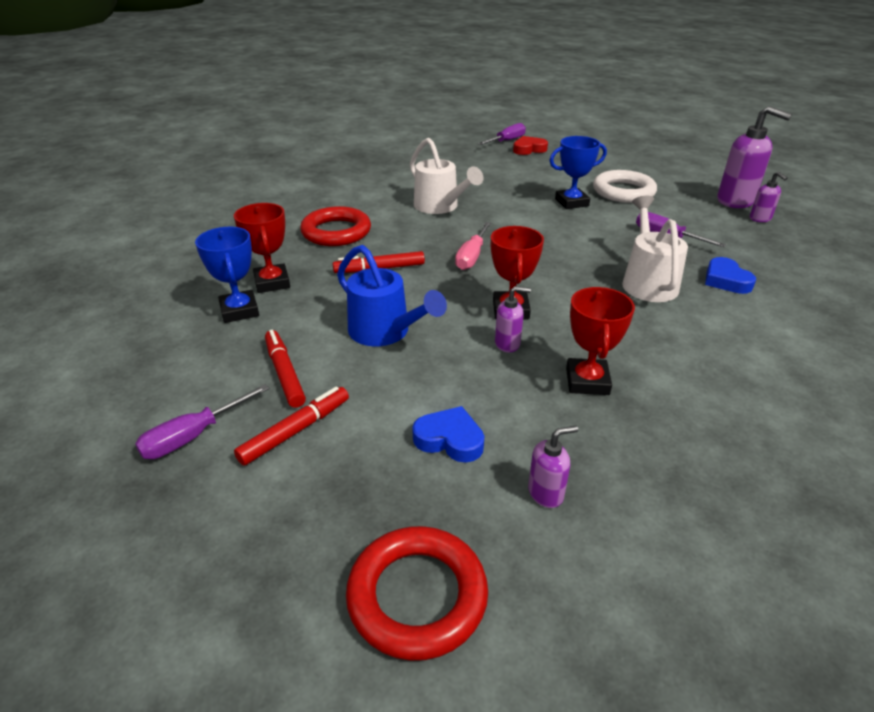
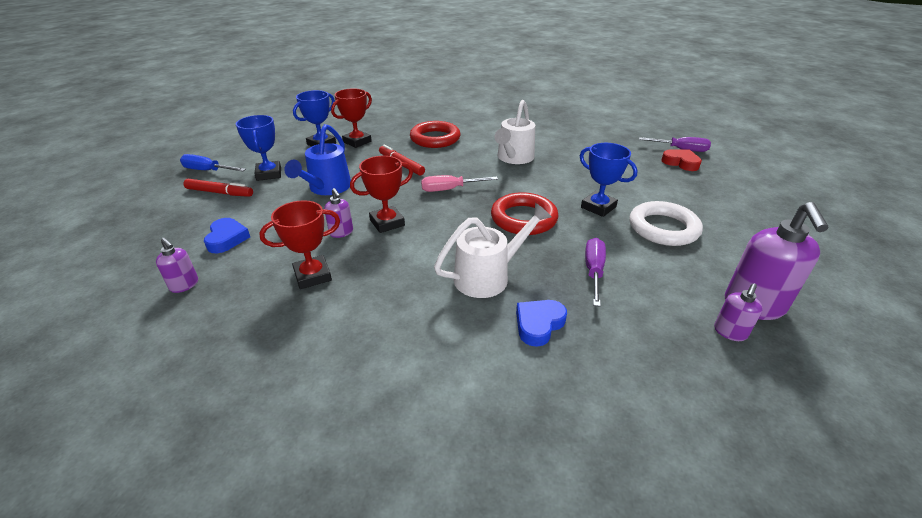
camera: 60 degrees right, 0 degrees up
purple screwdriver [135,384,270,459] -> blue screwdriver [180,154,246,171]
red marker [265,330,306,408] -> blue trophy [236,115,281,181]
red ring [346,526,488,661] -> red ring moved to [491,192,559,235]

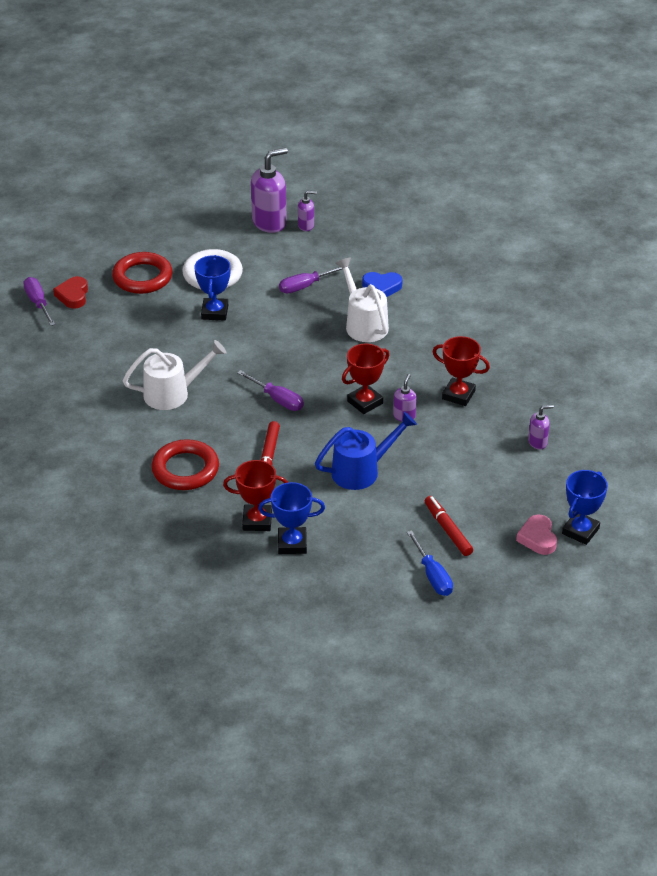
camera: 130 degrees left, 5 degrees up
purple soap dispenser [156,238,198,293] -> purple soap dispenser turned 75 degrees clockwise [528,405,554,450]
blue heart [204,218,250,253] -> none
blue trophy [236,115,281,181] -> blue trophy moved to [562,470,608,545]
red trophy [350,156,413,233] -> red trophy turned 60 degrees counterclockwise [342,343,390,414]
pink screwdriver [421,175,498,192] -> purple screwdriver [237,370,304,411]
white watering can [434,203,552,298] -> white watering can turned 45 degrees clockwise [335,258,389,342]
red ring [491,192,559,235] -> red ring moved to [112,252,172,294]
none -> pink heart [516,515,557,555]

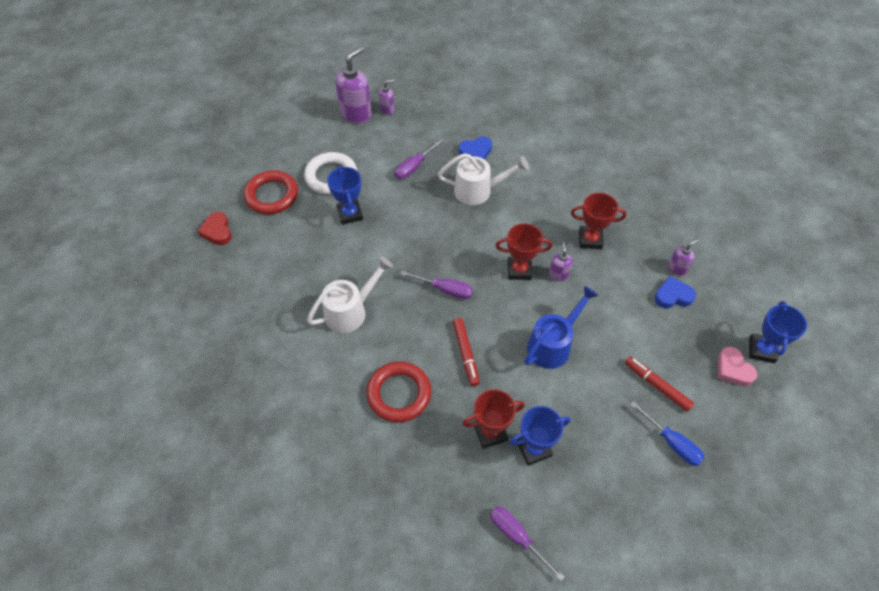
camera: 20 degrees left, 15 degrees up
purple screwdriver [23,277,55,326] -> purple screwdriver moved to [490,506,565,581]
white watering can [335,258,389,342] -> white watering can turned 135 degrees clockwise [438,153,529,205]
red trophy [342,343,390,414] -> red trophy turned 60 degrees clockwise [495,223,552,280]
none -> blue heart [654,276,696,308]

